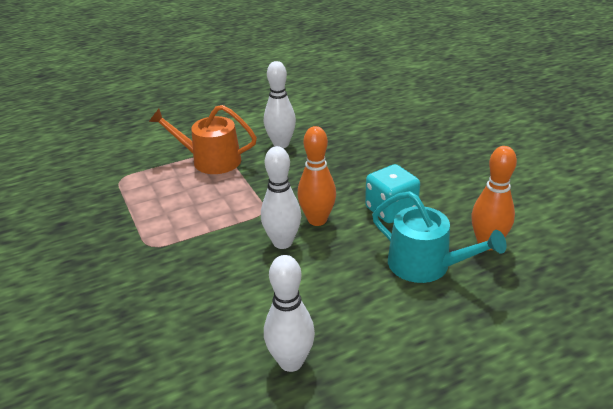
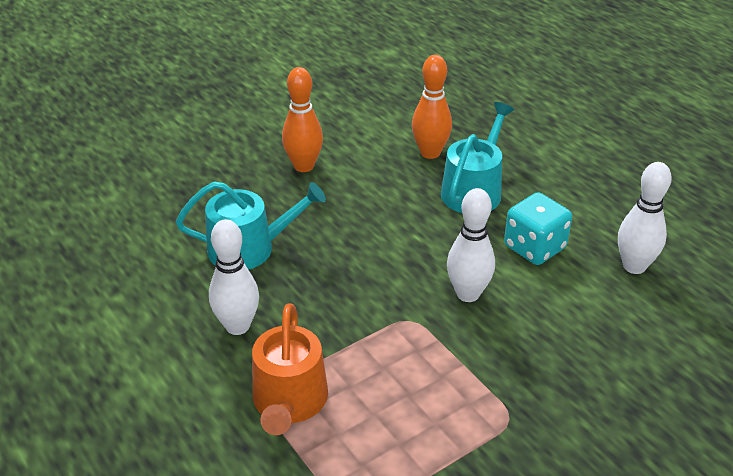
camera: 100 degrees left, 5 degrees up
orange bowling pin [297,126,336,226] -> orange bowling pin moved to [282,67,323,172]
turquoise dice [365,164,420,223] -> turquoise dice moved to [504,192,572,265]
none -> turquoise watering can [176,182,326,270]

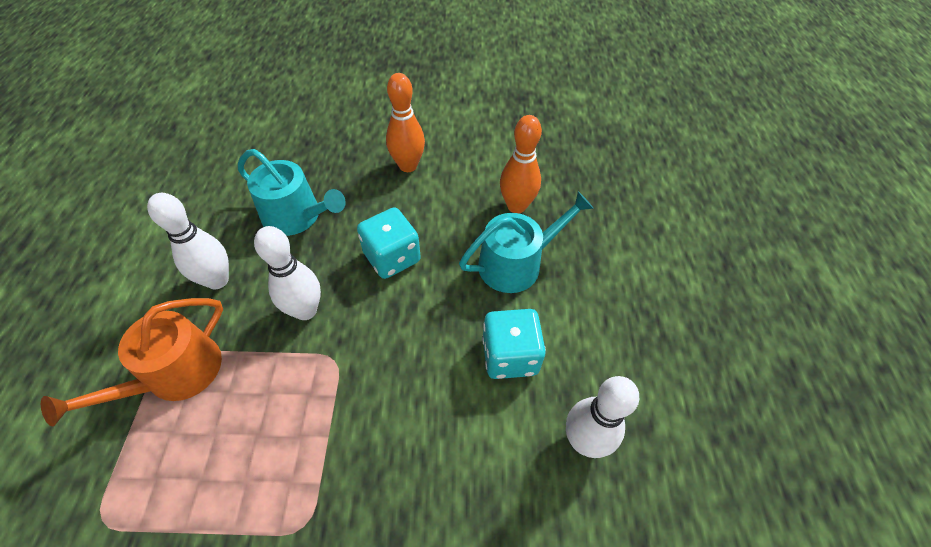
camera: 35 degrees right, 15 degrees up
white bowling pin [447,188,495,302] -> white bowling pin moved to [254,226,321,320]
none -> turquoise dice [357,207,421,279]

